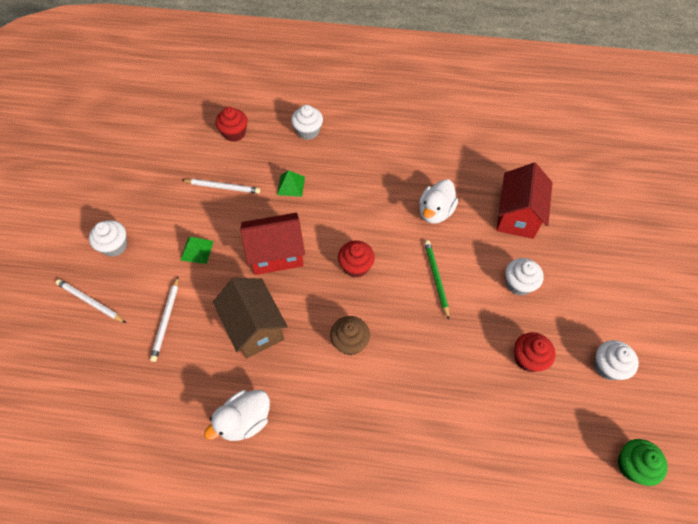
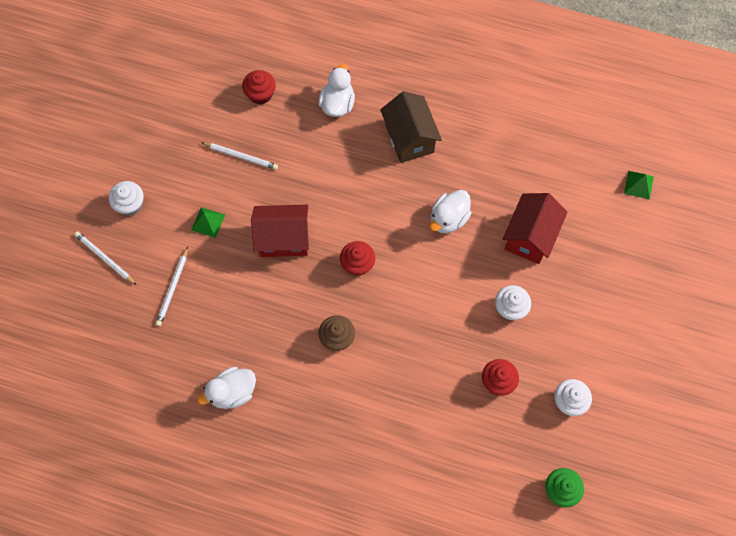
camera: 10 degrees right, 10 degrees up
brown house [213,278,288,358] -> brown house moved to [380,91,442,163]
green pyramid [277,170,305,197] -> green pyramid moved to [624,171,654,200]
white cupcake [291,105,323,140] -> white duck [318,64,355,117]
green pencil [424,240,449,319] -> none

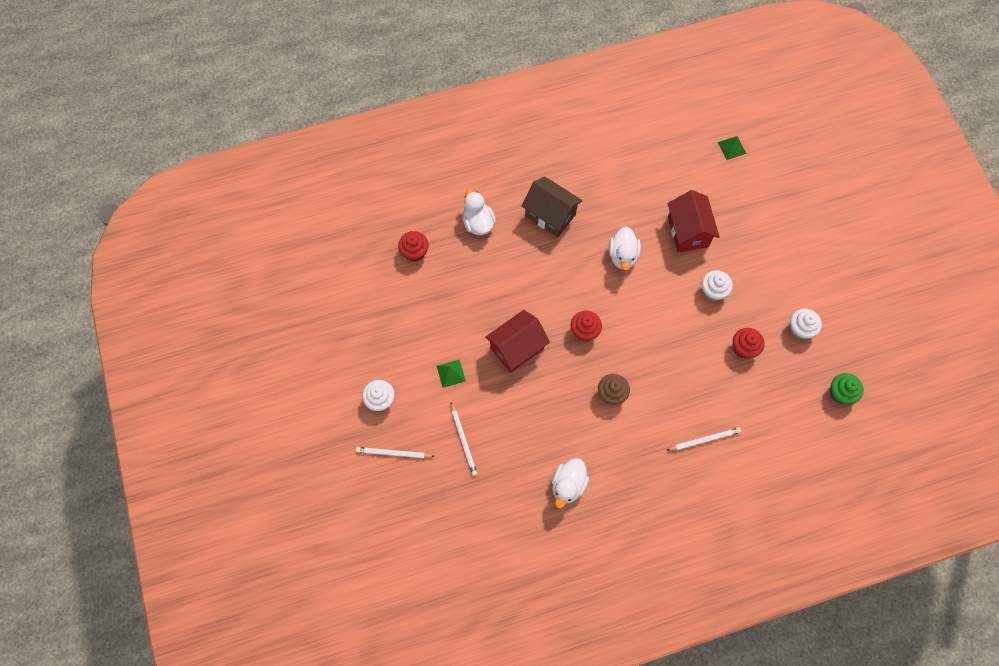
camera: 35 degrees left, 0 degrees up
white pencil [201,142,278,170] -> white pencil moved to [666,428,741,451]

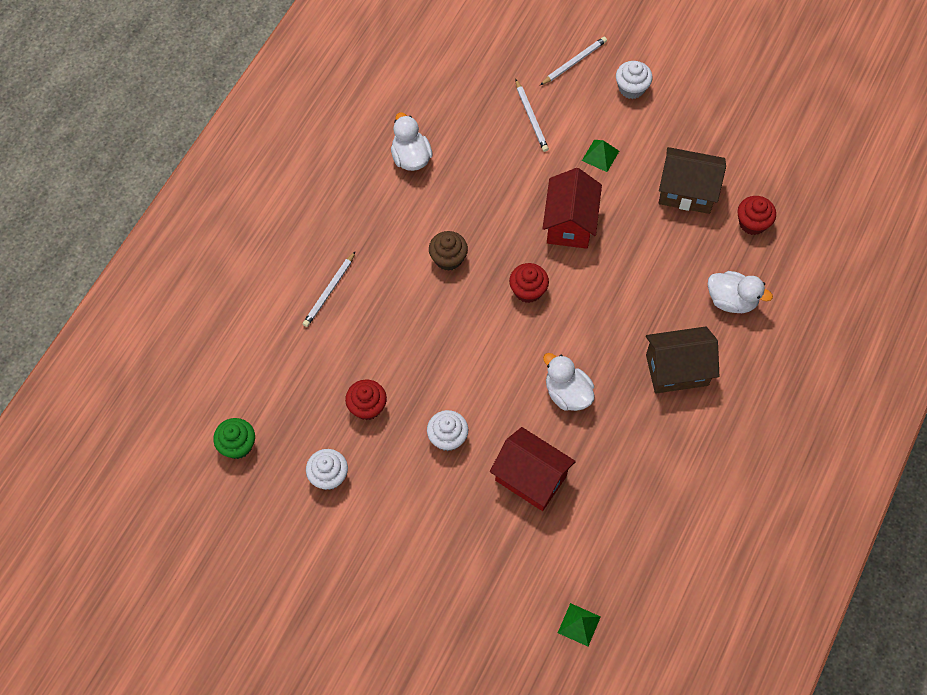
camera: 135 degrees right, 5 degrees down
white pencil [451,402,477,476] -> white pencil turned 135 degrees counterclockwise [516,79,549,152]
none -> brown house [659,147,726,214]

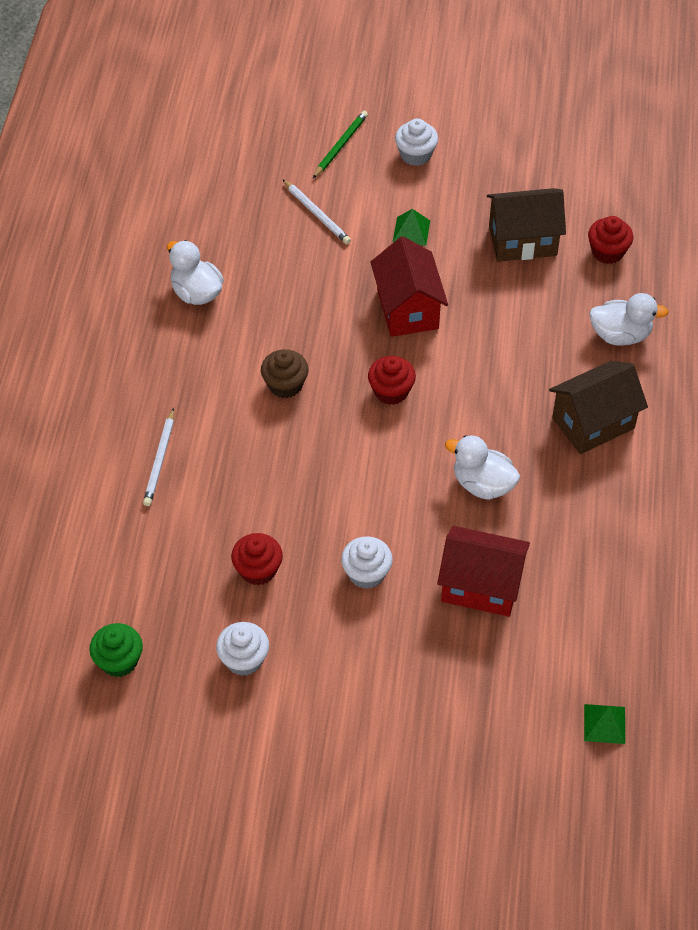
camera: 20 degrees left, 10 degrees down
white pencil [540,37,607,85] -> green pencil [313,111,368,178]

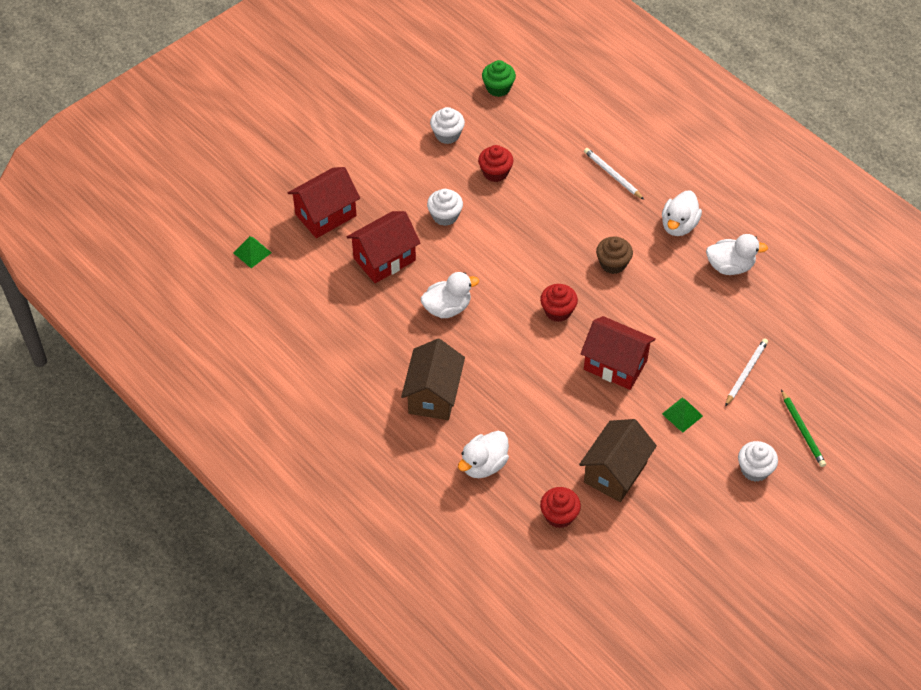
camera: 130 degrees right, 0 degrees up
white pencil [282,179,351,244] -> white pencil turned 120 degrees clockwise [725,338,768,406]
none -> red house [288,167,360,238]
none -> white duck [662,191,702,236]

